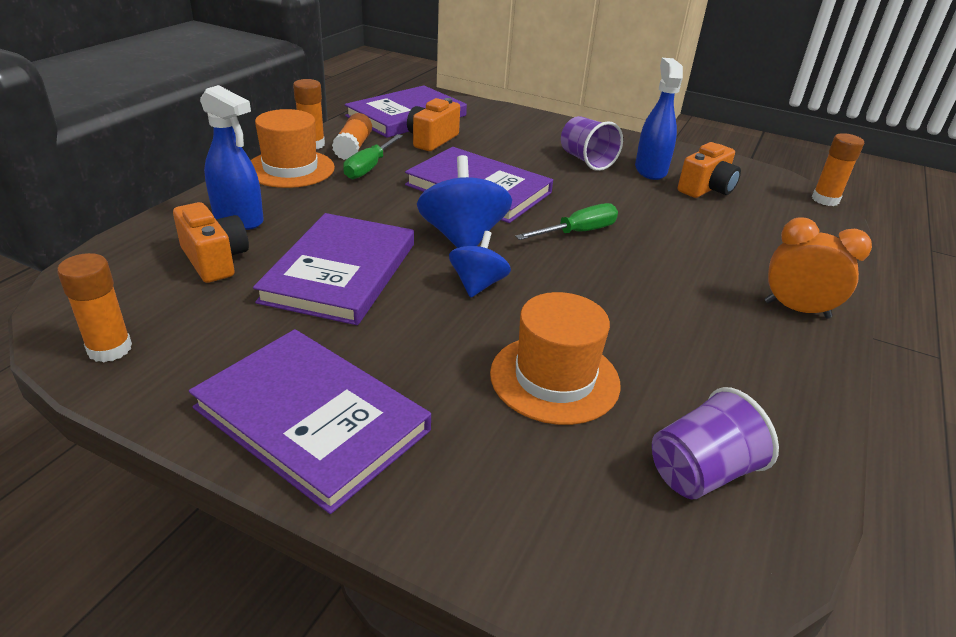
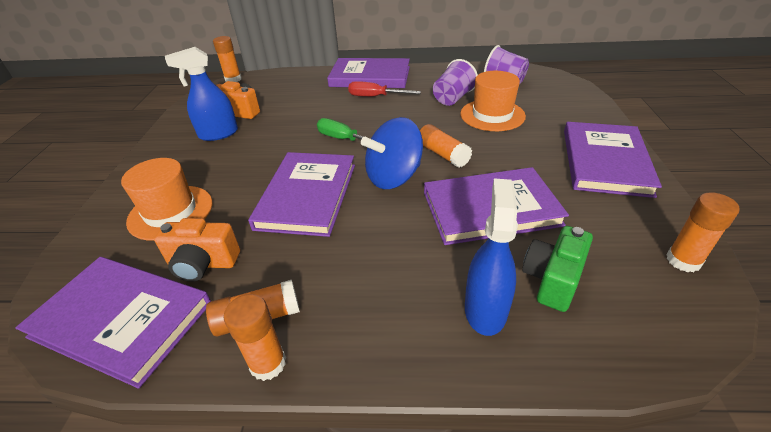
camera: 110 degrees left, 5 degrees up
orange camera [173,202,249,283] -> green camera [522,226,593,312]
orange hat [250,109,335,188] -> orange hat moved to [121,158,212,241]
green screwdriver [343,134,403,179] -> none
blue spinning top [449,231,511,298] -> orange glue stick [420,124,472,168]
purple cup [561,116,623,171] -> purple cup moved to [433,59,478,106]
orange clock [765,217,872,318] -> purple book [327,58,410,88]
none -> red screwdriver [348,81,421,97]

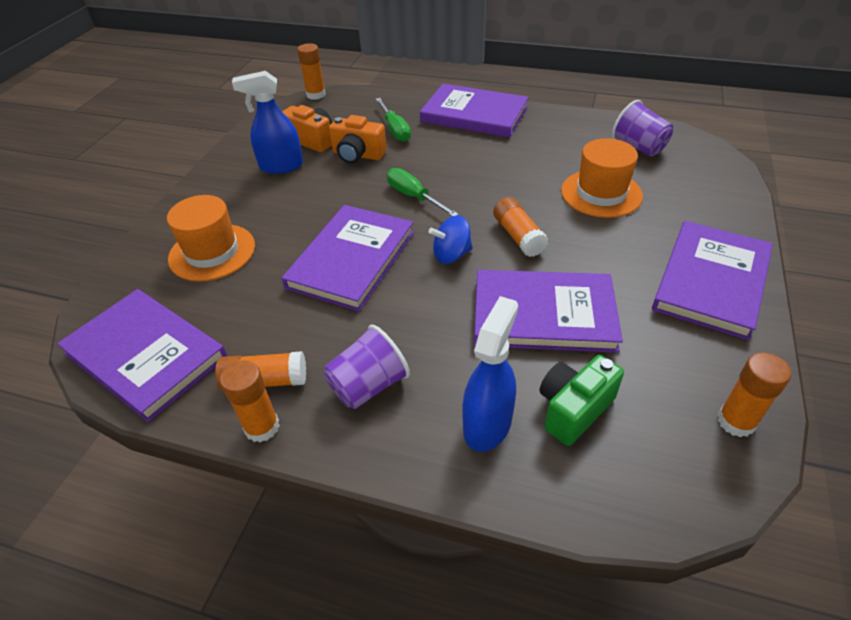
camera: 15 degrees right, 5 degrees up
orange camera [154,218,240,282] -> orange camera moved to [329,115,387,164]
red screwdriver [348,81,421,97] -> none
blue spinning top [361,117,423,189] -> blue spinning top [429,215,473,264], size x0.61
purple cup [433,59,478,106] -> purple cup moved to [324,325,410,409]
none -> green screwdriver [376,98,411,142]

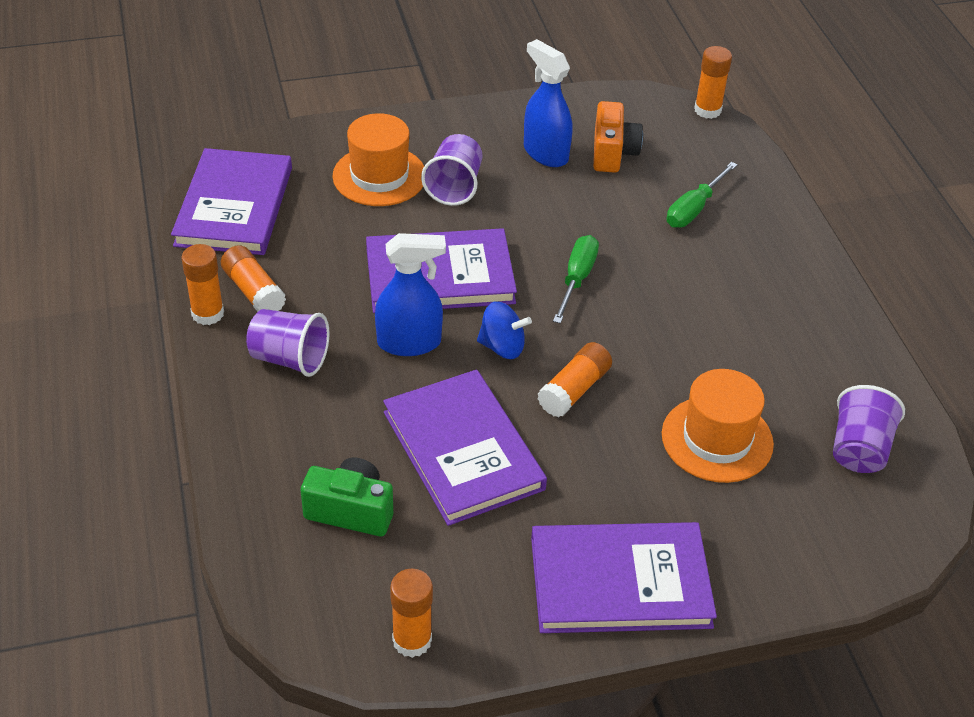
camera: 55 degrees right, 0 degrees up
orange camera [329,115,387,164] -> none
purple book [420,84,529,138] -> none
blue spinning top [429,215,473,264] -> blue spinning top turned 150 degrees clockwise [477,301,532,359]
blue spray bottle [463,296,518,452] -> blue spray bottle moved to [375,233,446,356]
none -> purple cup [421,134,483,206]

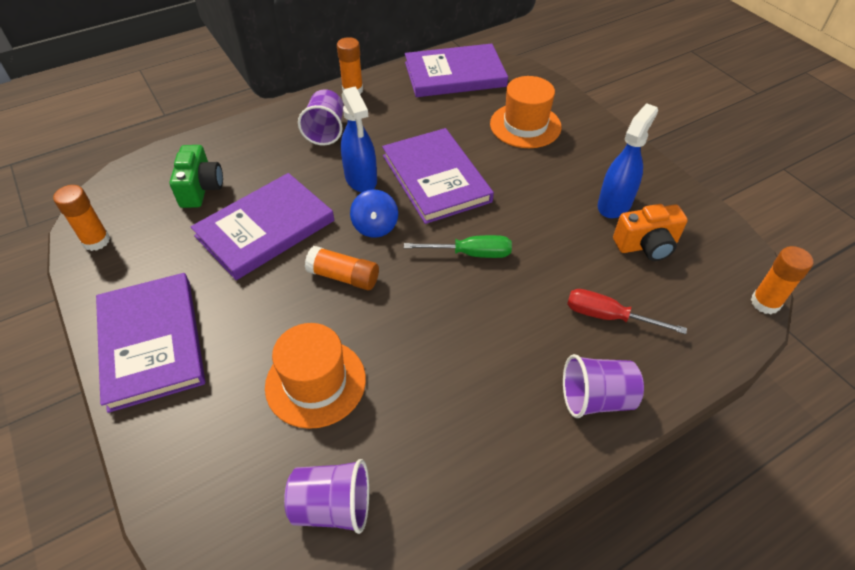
camera: 75 degrees right, 5 degrees up
orange glue stick [221,245,286,312] -> none
purple cup [421,134,483,206] -> purple cup moved to [563,354,644,418]
green screwdriver [667,162,737,228] -> red screwdriver [567,289,687,334]

